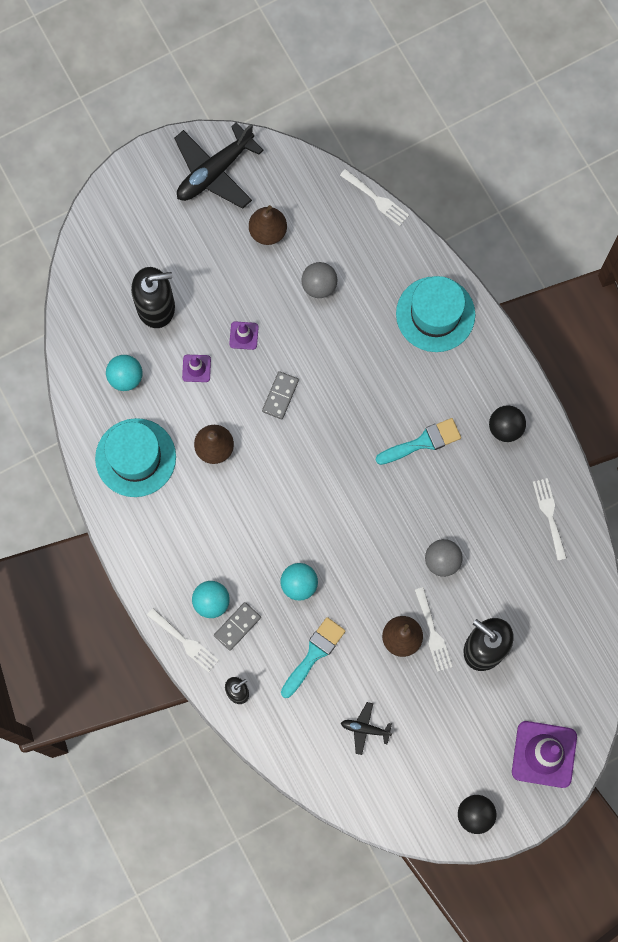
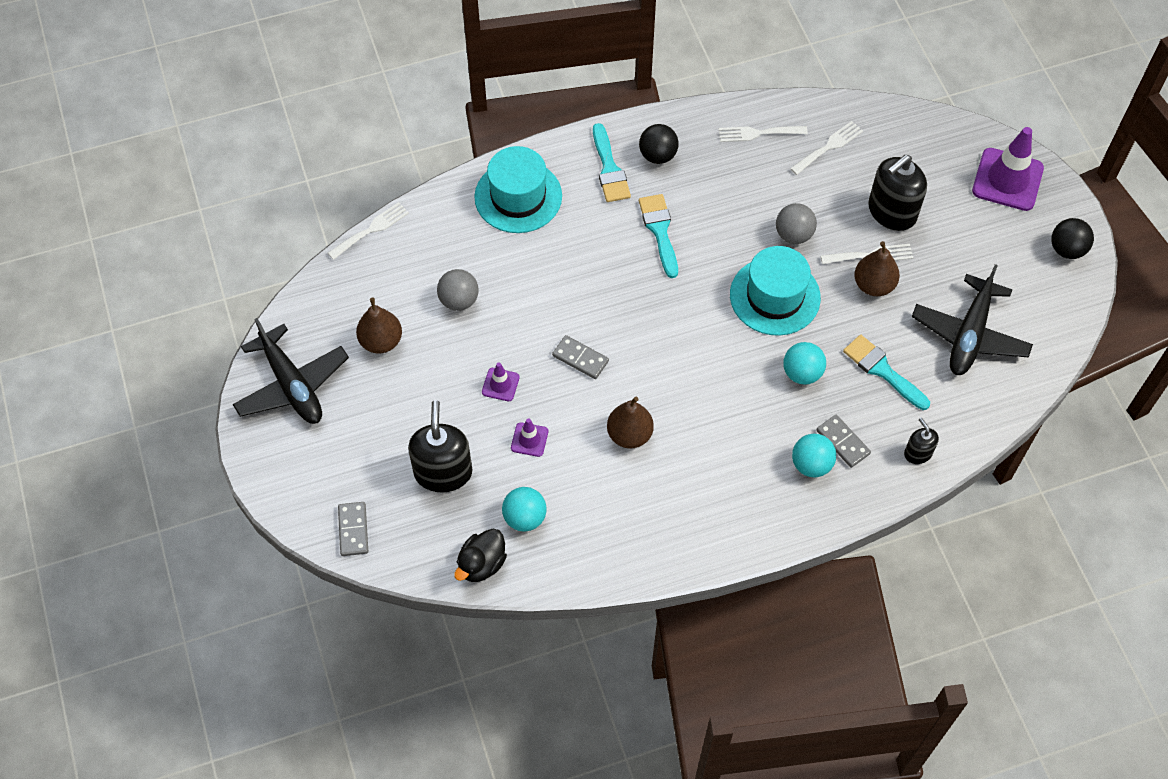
camera: 80 degrees left, 15 degrees down
turquoise hat [95,418,176,497] -> turquoise hat moved to [730,246,821,336]
white fork [147,608,219,672] -> white fork moved to [790,121,863,175]
black plane [341,702,392,755] -> black plane [912,264,1033,375], size x2.09
none -> grey domino [338,502,368,556]
none -> black duck [454,529,507,582]
none -> turquoise brush [593,123,631,202]

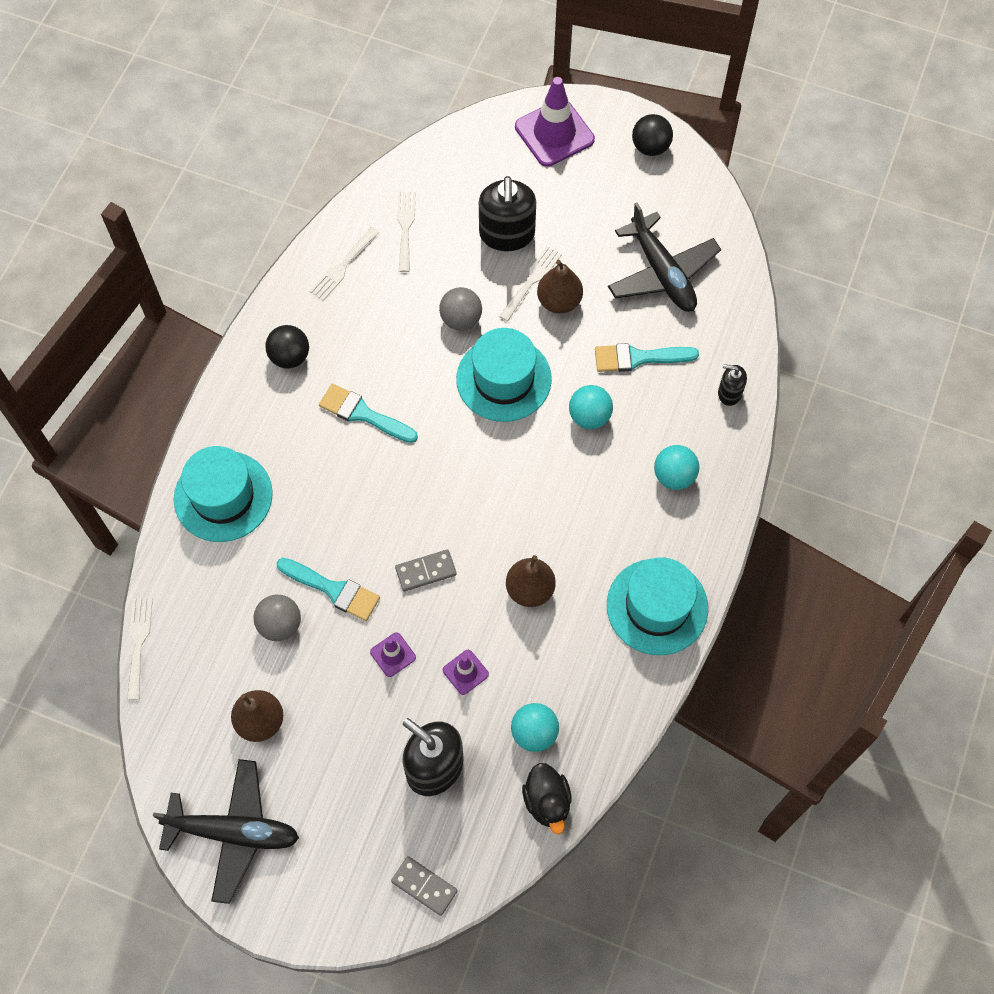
camera: 50 degrees left, 5 degrees up
turquoise brush [593,123,631,202] -> turquoise brush moved to [277,558,380,621]
grey domino [816,415,871,468] -> none
none -> turquoise hat [607,557,708,655]

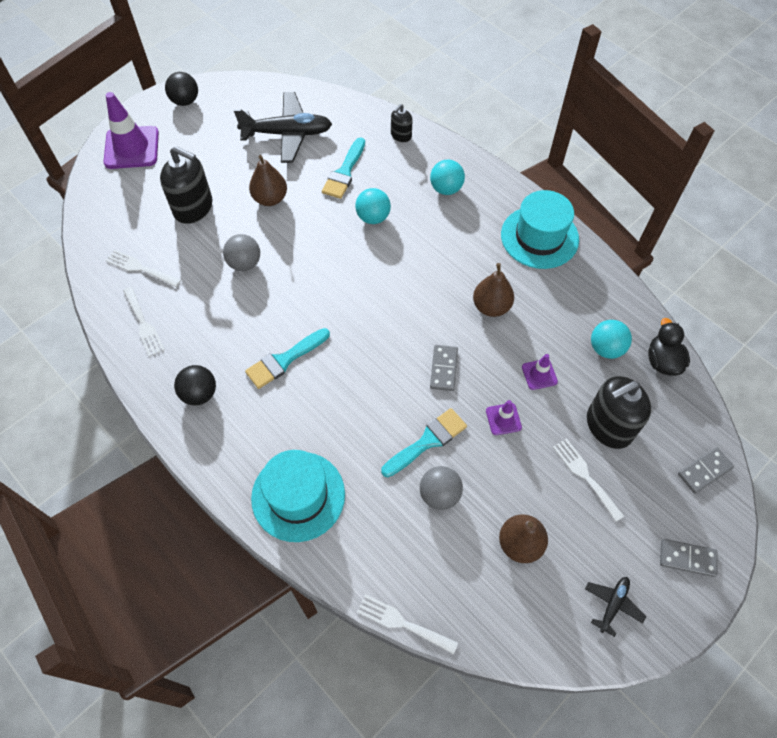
camera: 65 degrees left, 5 degrees down
black plane [153,759,299,904] -> black plane [585,577,646,637], size x0.48
turquoise hat [456,328,552,422] -> none
white fork [499,246,562,322] -> white fork moved to [553,438,624,522]
black duck [522,763,572,834] -> black duck turned 105 degrees counterclockwise [648,318,690,376]
none -> grey domino [660,539,718,577]

